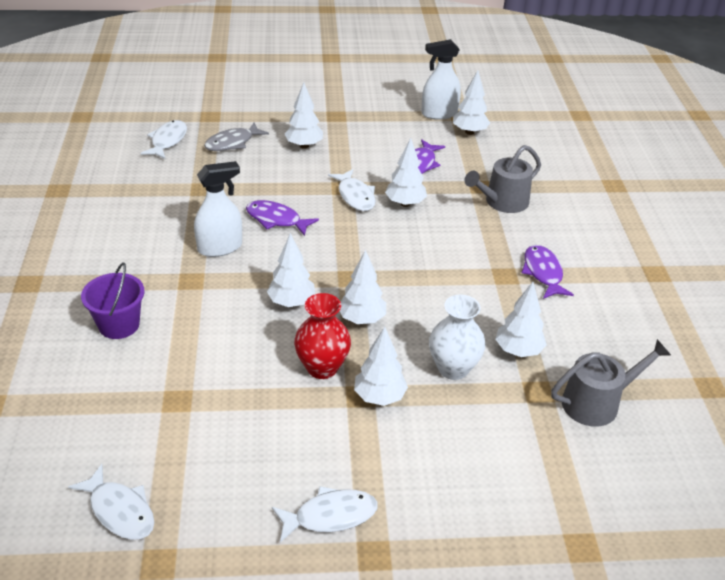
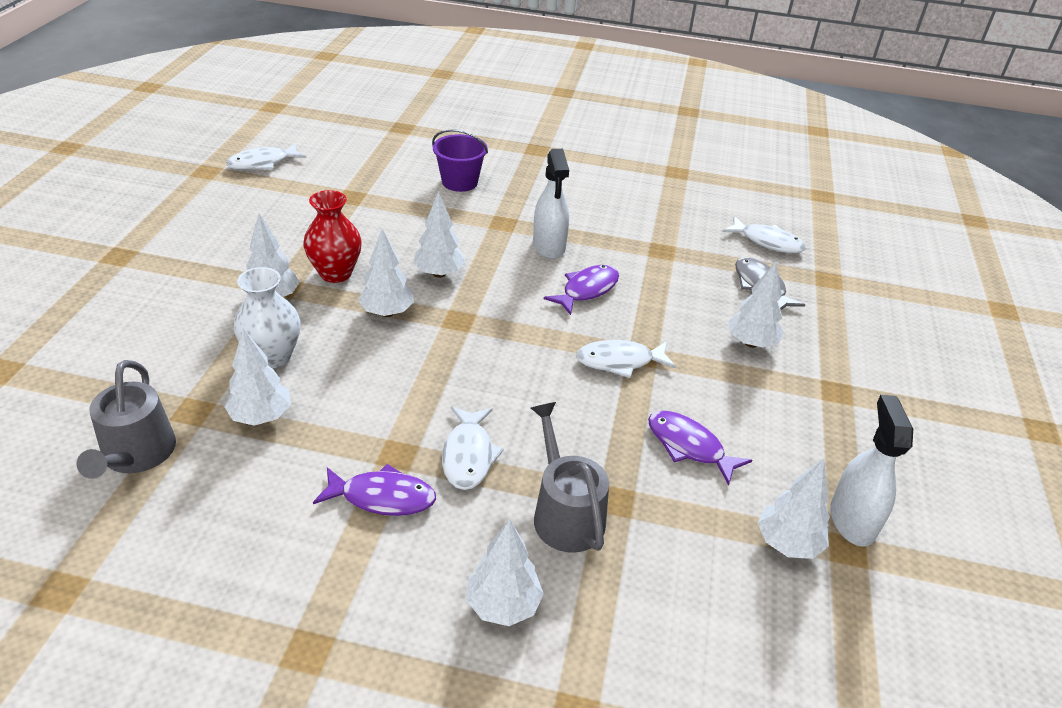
camera: 105 degrees right, 0 degrees up
white fish [272,486,378,543] -> white fish moved to [442,406,504,490]
white tree [385,138,427,207] -> white tree moved to [466,519,544,626]

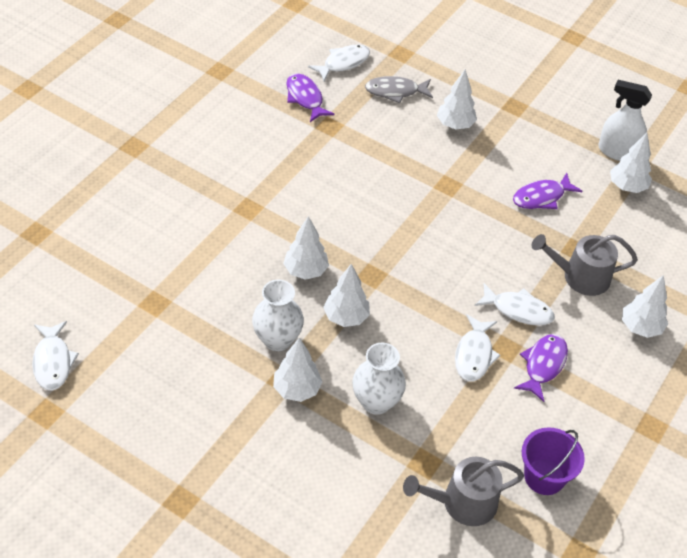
camera: 70 degrees left, 10 degrees up
grey watering can [76,360,176,479] -> grey watering can turned 150 degrees clockwise [403,457,524,526]
white tree [224,328,291,426] -> none
red vase [303,190,362,283] -> white vase [252,280,304,351]
purple bucket [432,129,488,192] -> purple bucket moved to [522,427,585,495]
white spray bottle [533,149,569,259] -> none
purple fish [544,265,619,315] -> purple fish moved to [286,73,334,122]
white fish [576,340,676,378] -> white fish moved to [455,314,501,381]

